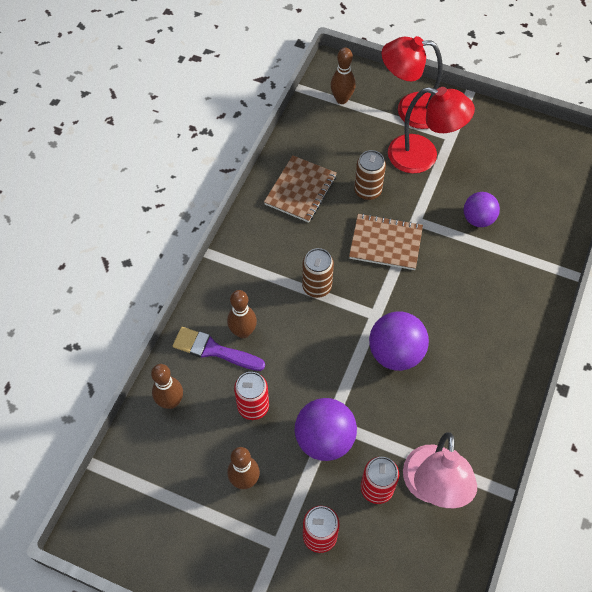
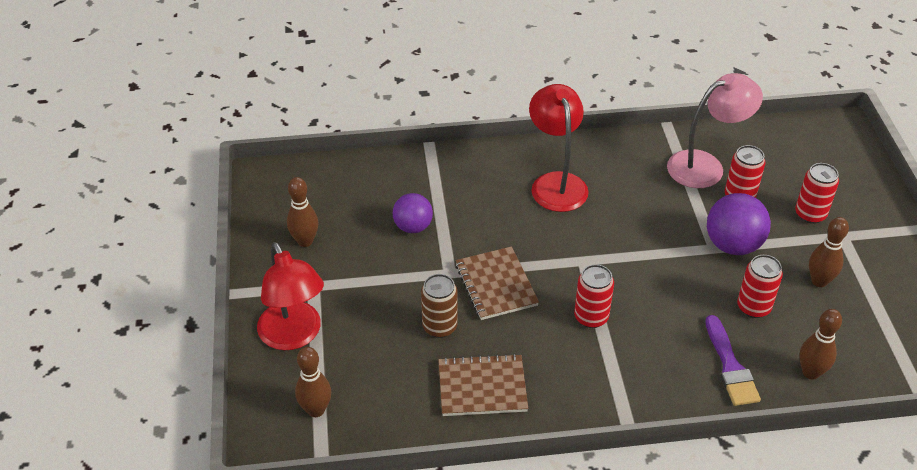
camera: 120 degrees left, 15 degrees down
brown bowling pin [227,290,257,338] -> brown bowling pin moved to [287,177,319,247]
brown can [302,248,334,298] -> red can [574,264,614,328]
purple ball [369,311,429,371] -> none
red lamp [388,87,475,173] -> red lamp moved to [529,84,589,212]

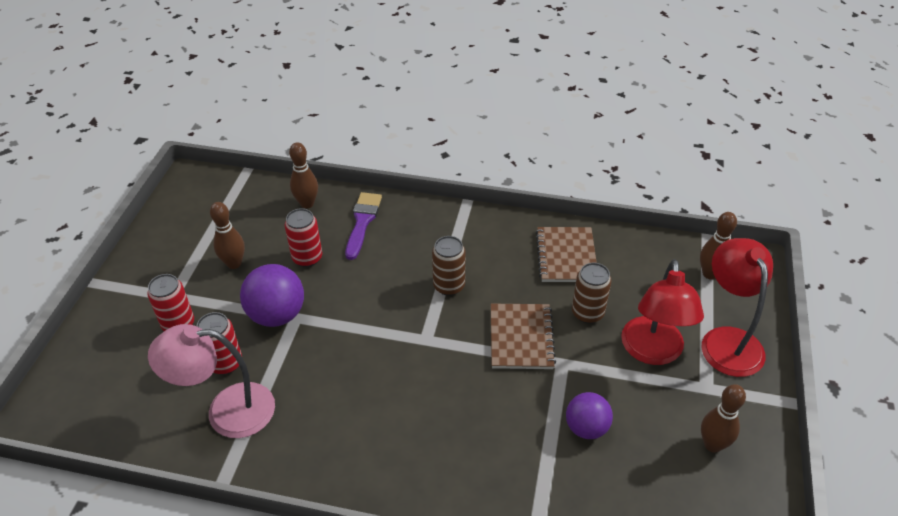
camera: 160 degrees left, 0 degrees up
brown notebook [438,354,528,416] -> brown notebook turned 75 degrees clockwise [536,227,597,282]
red lamp [529,84,589,212] -> red lamp moved to [621,259,704,365]
red can [574,264,614,328] -> brown can [432,236,465,296]

